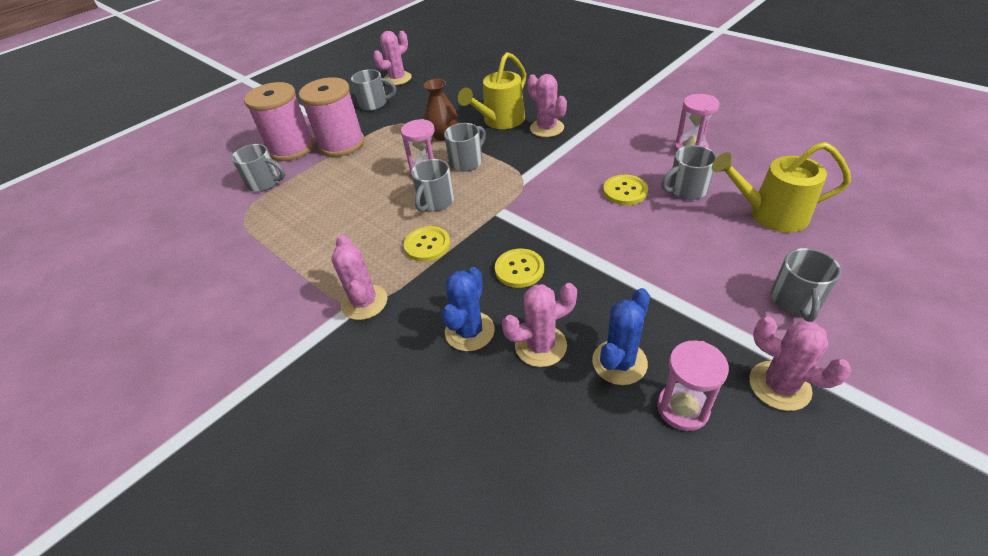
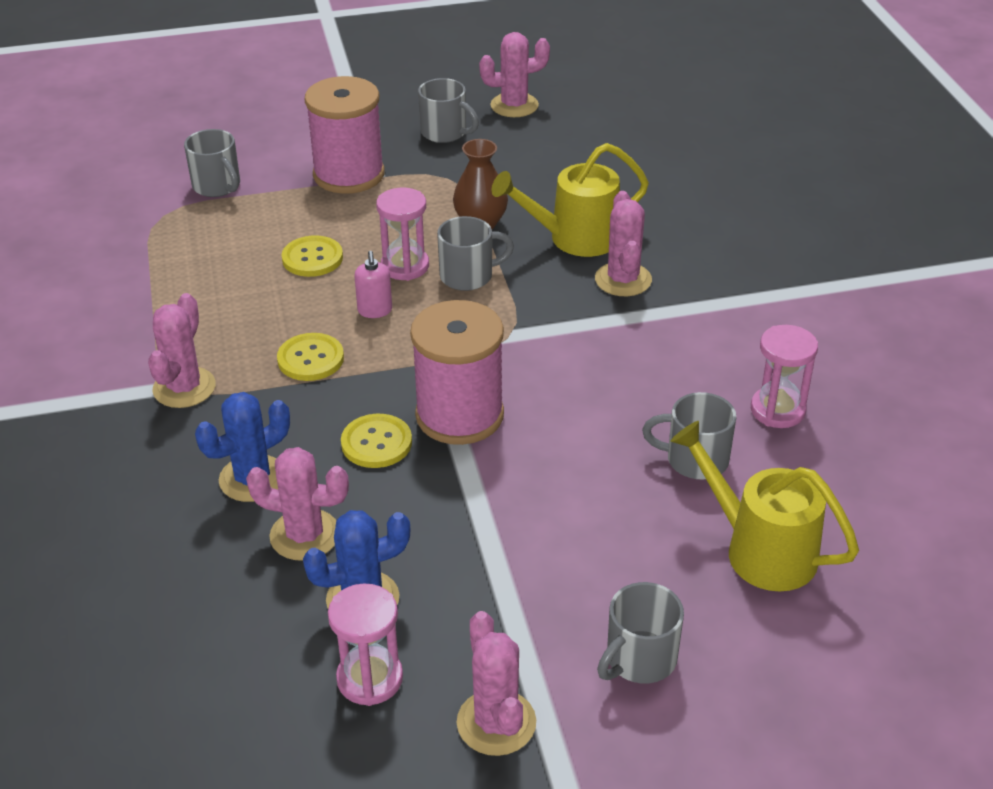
camera: 30 degrees right, 5 degrees down
pink spool [244,82,314,161] -> pink spool moved to [410,300,504,445]
grey mug [411,159,454,212] -> pink soap dispenser [354,251,392,318]
yellow button [603,175,648,205] -> yellow button moved to [282,235,343,277]

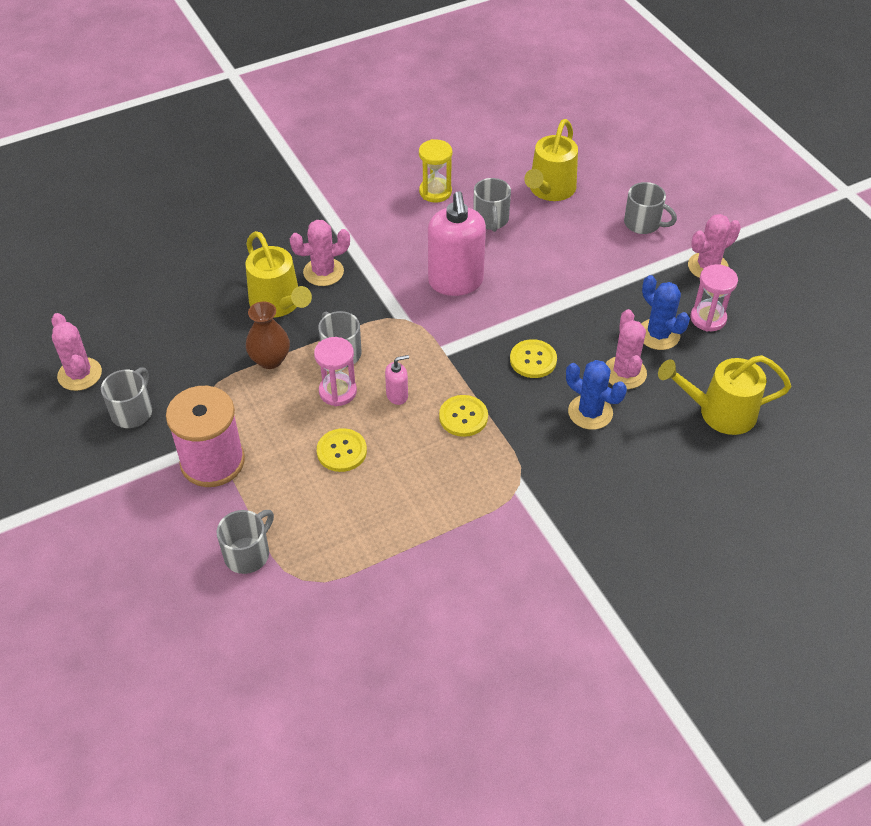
camera: 105 degrees left, 10 degrees up
pink cactus [148,293,216,408] -> none
pink spool [410,300,504,445] -> none
pink hourglass [751,325,818,428] -> yellow hourglass [419,139,452,203]
none -> pink soap dispenser [428,191,486,296]
none -> yellow watering can [658,355,792,435]

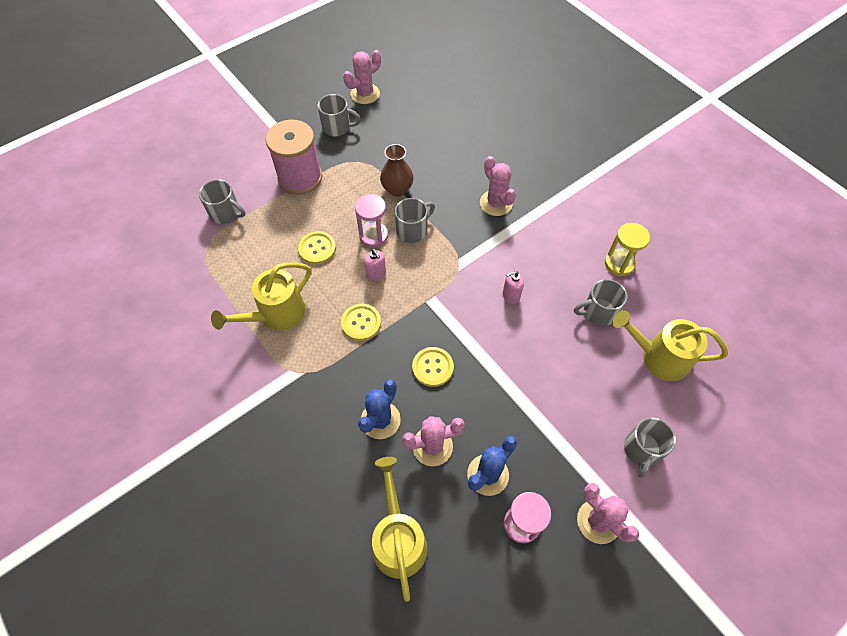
camera: 80 degrees right, 10 degrees up
yellow watering can [245,231,312,317] -> yellow watering can moved to [211,263,311,330]
pink soap dispenser [428,191,486,296] -> pink soap dispenser [503,271,524,304], size x0.44

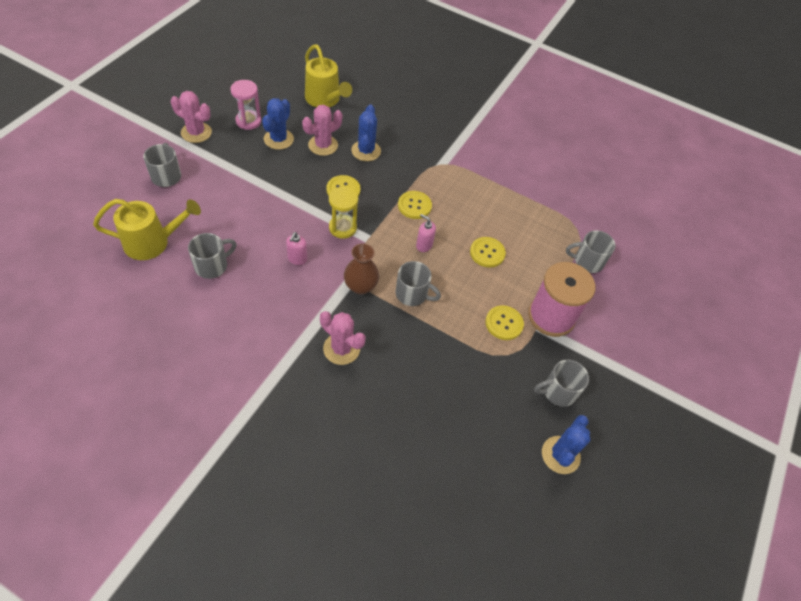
camera: 150 degrees right, 5 degrees down
yellow watering can [211,263,311,330] -> none
pink cactus [343,50,381,104] -> blue cactus [542,415,590,474]
pink hourglass [355,194,388,247] -> none
brown vase [380,144,413,197] -> brown vase moved to [344,243,379,295]
grey mug [395,198,435,243] -> grey mug turned 90 degrees counterclockwise [396,261,441,306]
pink soap dispenser [503,271,524,304] -> pink soap dispenser turned 150 degrees clockwise [286,232,307,265]
yellow hourglass [605,223,650,276] -> yellow hourglass moved to [329,186,358,239]
none -> yellow button [485,305,524,340]

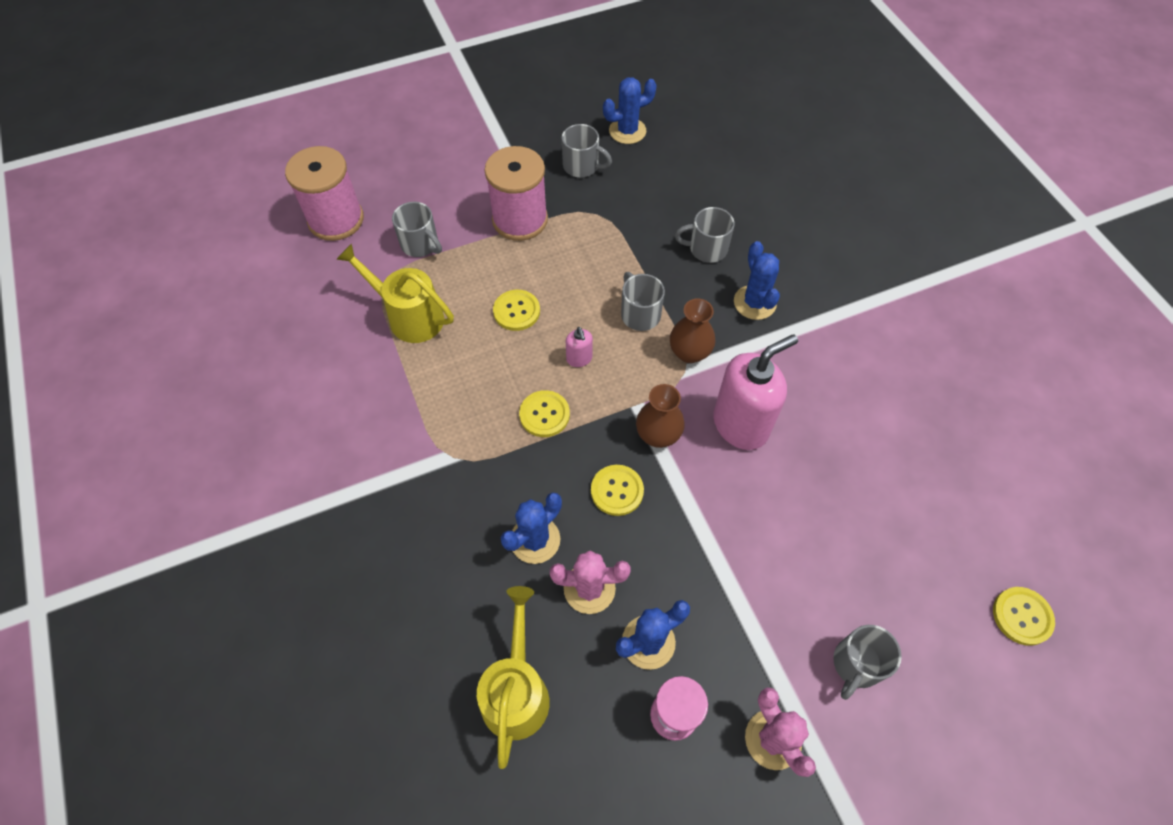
camera: 135 degrees left, 5 degrees up
yellow watering can [93,199,201,260] -> yellow watering can moved to [336,244,454,343]
grey mug [188,233,237,279] -> grey mug moved to [675,207,735,263]
pink soap dispenser [286,232,307,265] -> pink soap dispenser [713,334,798,450], size x2.29
pink cactus [320,311,366,365] -> blue cactus [734,241,780,320]
yellow hourglass [329,186,358,239] -> brown vase [636,384,685,448]
yellow button [485,305,524,340] -> yellow button moved to [993,587,1055,646]
none -> pink spool [285,146,364,241]

